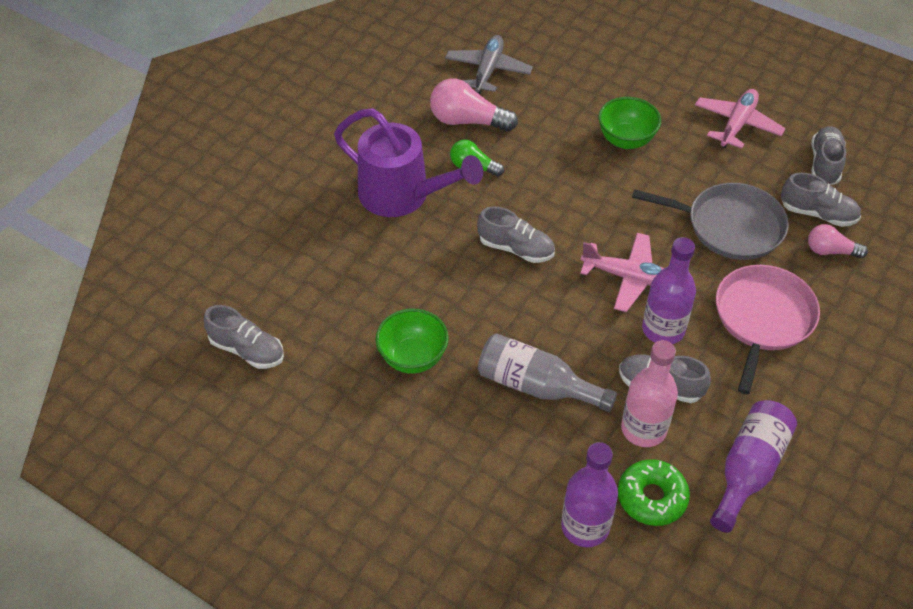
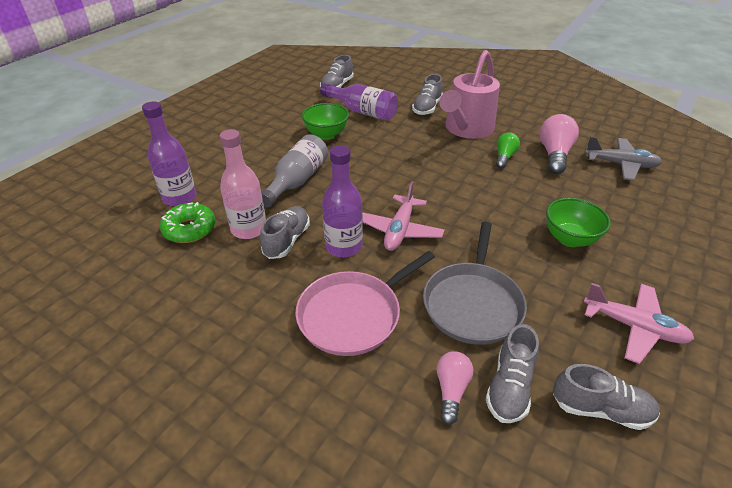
camera: 90 degrees right, 10 degrees down
purple watering can [334,108,483,217] -> pink watering can [439,50,500,139]
grey shoe [477,206,555,263] -> grey shoe moved to [412,74,443,115]
purple bottle [710,400,797,533] -> purple bottle moved to [320,83,398,120]
pink pan [716,265,820,394] -> pink pan turned 120 degrees clockwise [295,251,435,356]

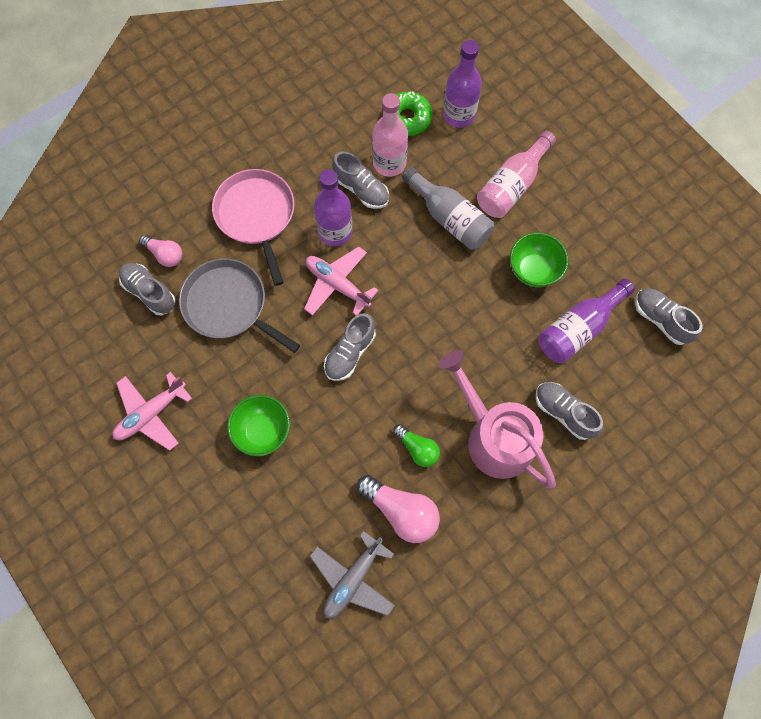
camera: 110 degrees right, 30 degrees up
grey shoe [553,364,660,430] -> grey shoe moved to [324,313,376,381]
none -> pink bottle [477,131,556,218]

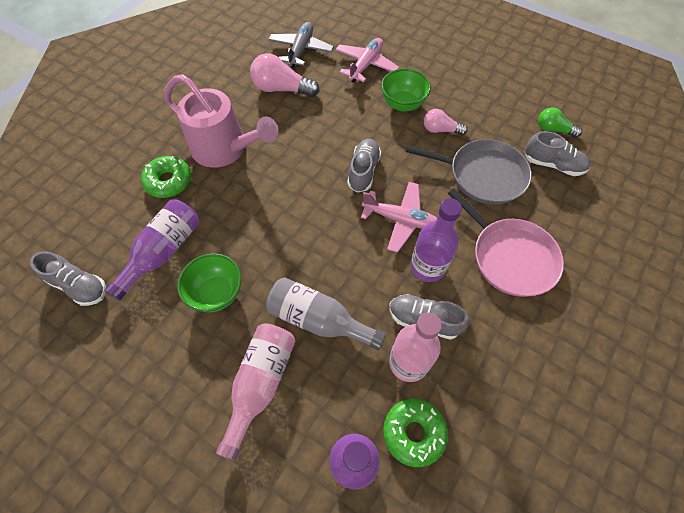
camera: 160 degrees right, 10 degrees down
pink plane [112,372,192,451] -> pink plane moved to [335,38,399,83]
pink light bulb [139,235,182,267] -> pink light bulb moved to [424,109,468,135]
green light bulb [393,424,440,467] -> green light bulb moved to [538,107,582,138]
grey shoe [536,382,603,440] -> green donut [141,156,191,198]

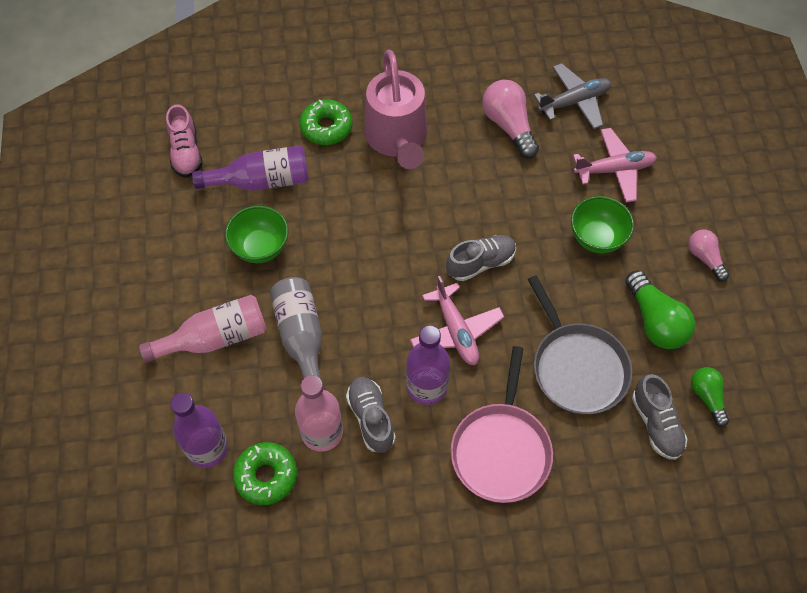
camera: 50 degrees right, 0 degrees up
grey shoe [30,251,106,306] -> pink shoe [166,105,202,178]
pink light bulb [424,109,468,135] -> pink light bulb moved to [688,229,729,282]
none -> green light bulb [625,270,695,349]

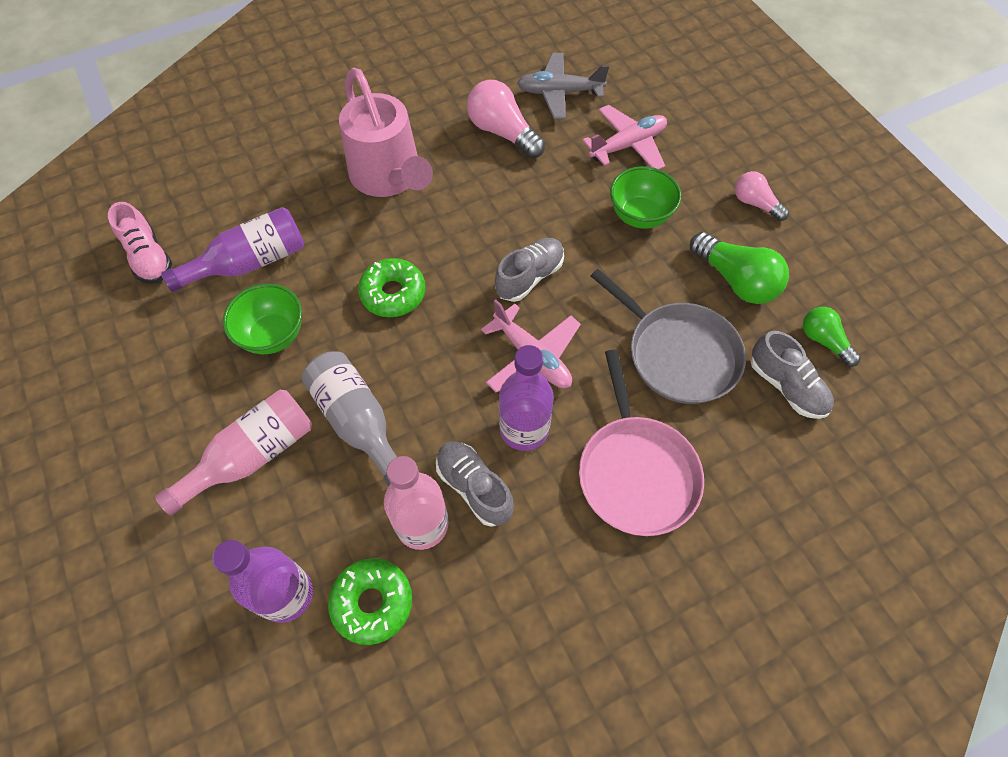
camera: 20 degrees left, 0 degrees up
green donut [300,99,353,145] -> green donut moved to [358,258,426,317]
grey plane [534,63,611,129] -> grey plane turned 135 degrees counterclockwise [517,53,609,119]

